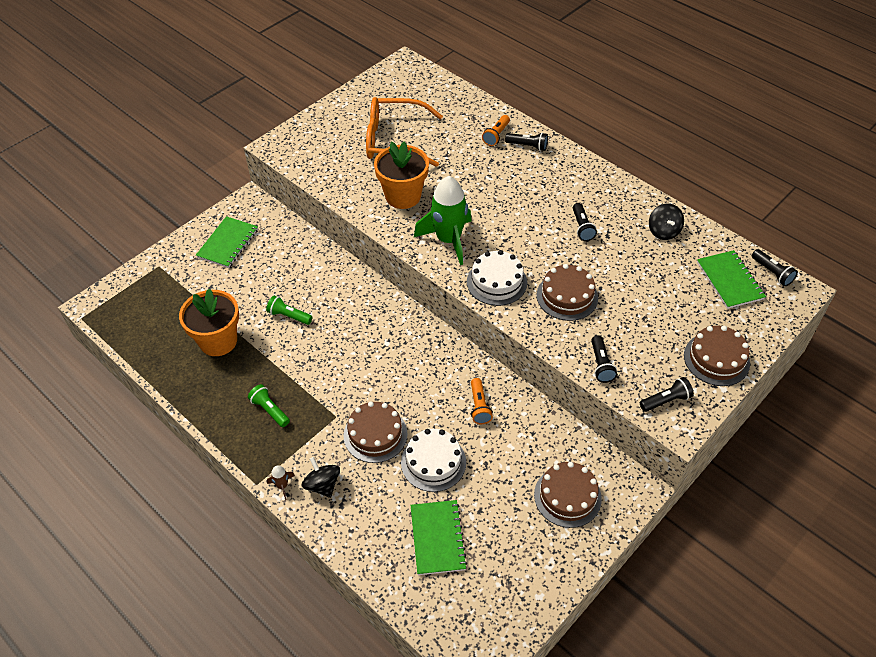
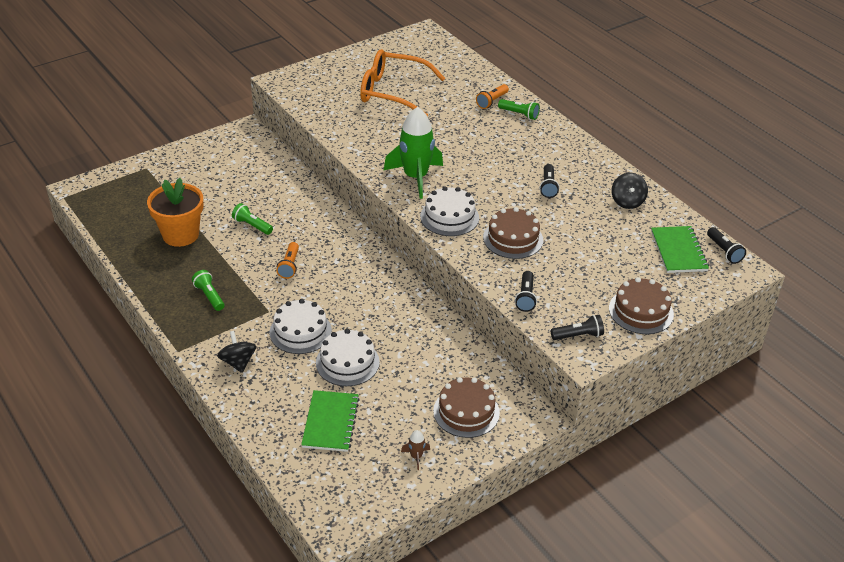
camera: 10 degrees right, 10 degrees down
green notebook [196,216,258,268] -> none
brown rocket [267,465,295,500] -> brown rocket moved to [401,430,430,470]
brown cake [343,401,407,463] -> white cake [270,299,332,354]
orange flower pot [374,141,429,209] -> none
orange flashlight [471,378,493,424] -> orange flashlight moved to [276,242,299,279]
black flashlight [505,132,548,151] -> green flashlight [498,99,540,120]

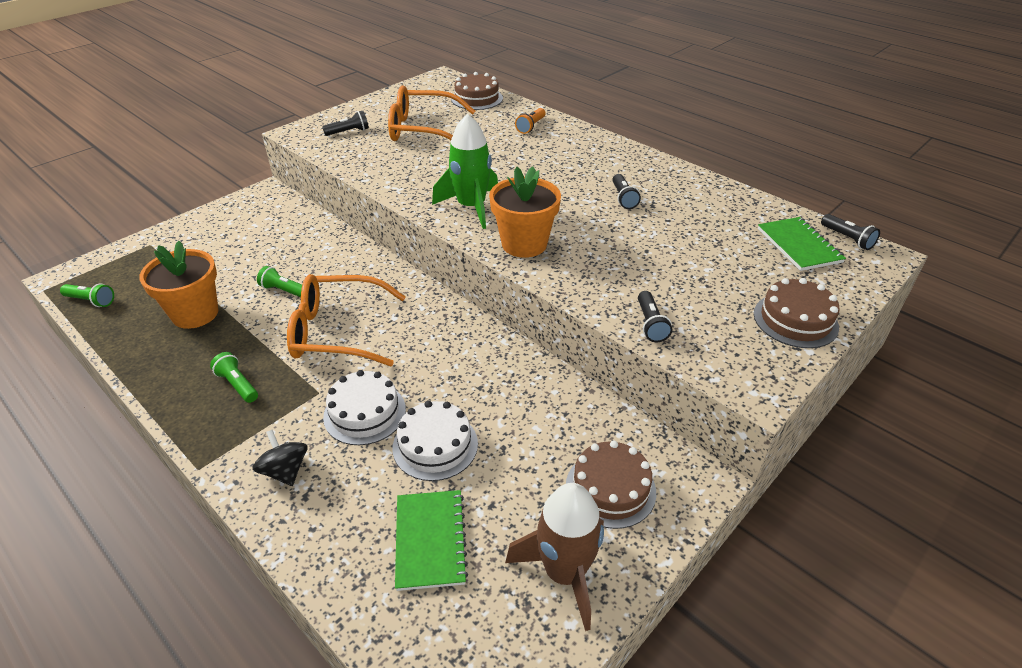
camera: 10 degrees left, 0 degrees up
orange flashlight [276,242,299,279] -> orange glasses [287,274,406,366]
brown rocket [401,430,430,470] -> brown rocket [505,483,604,631], size x2.49
white cake [420,186,479,236] -> orange flower pot [489,166,561,258]
brown cake [483,207,543,259] -> brown cake moved to [451,72,503,110]
green flashlight [498,99,540,120] -> green flashlight moved to [60,283,114,307]
black flashlight [551,315,604,340] -> black flashlight moved to [322,111,369,136]
black spinning top [611,173,648,209] -> none

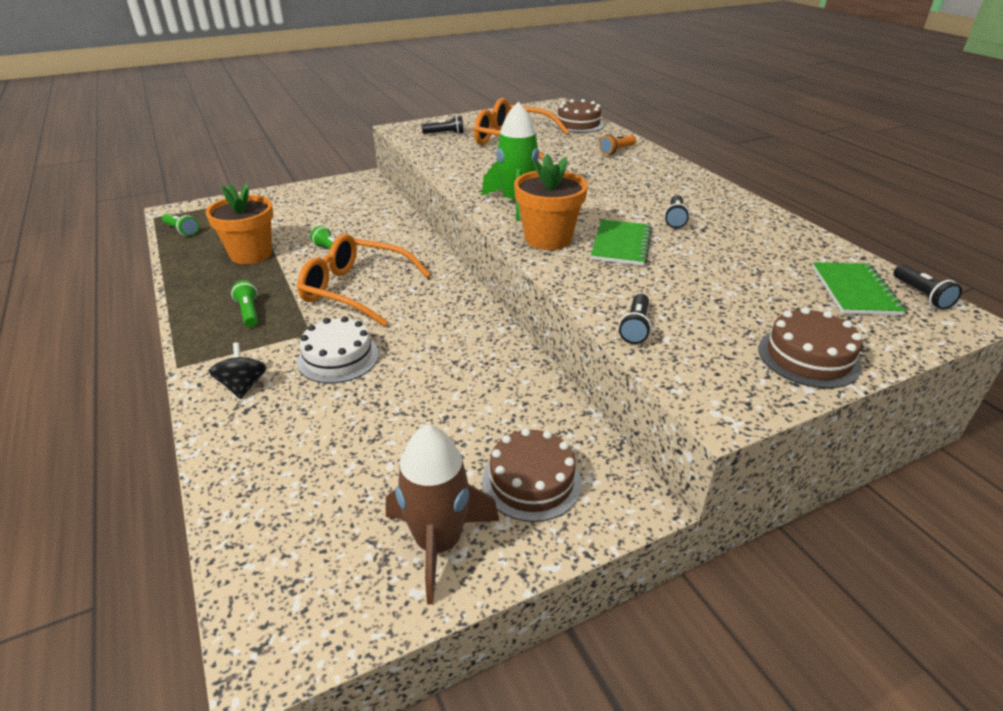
camera: 20 degrees right, 5 degrees down
white cake [392,401,478,481] -> none
green notebook [395,490,468,591] -> green notebook moved to [591,219,652,266]

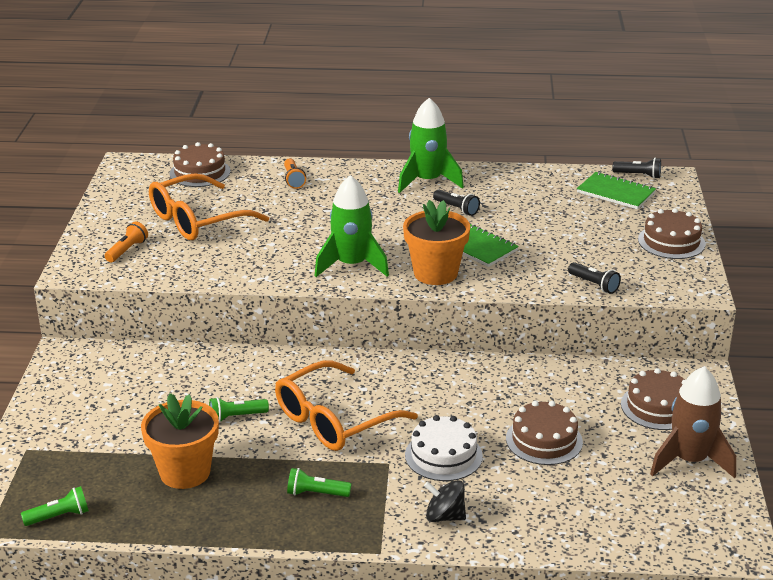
camera: 60 degrees left, 5 degrees down
black flashlight [422,115,464,134] -> orange flashlight [105,222,148,262]
none -> green rocket [398,98,464,193]
none -> brown cake [506,401,583,465]

